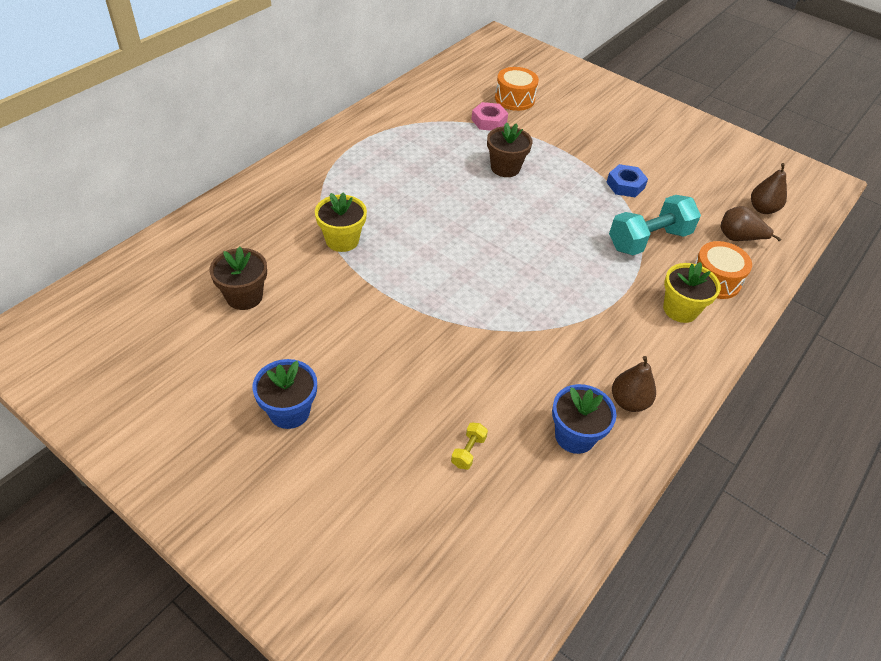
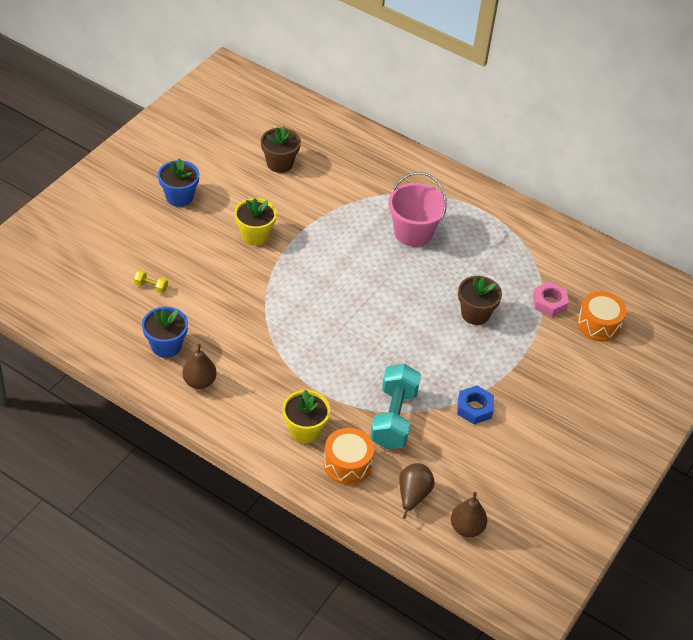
camera: 85 degrees right, 0 degrees up
yellow flower pot [315,192,367,252] -> yellow flower pot moved to [234,198,277,246]
turquoise dumbbell [609,195,701,255] -> turquoise dumbbell turned 45 degrees clockwise [370,364,421,449]
none -> pink bucket [388,172,447,247]

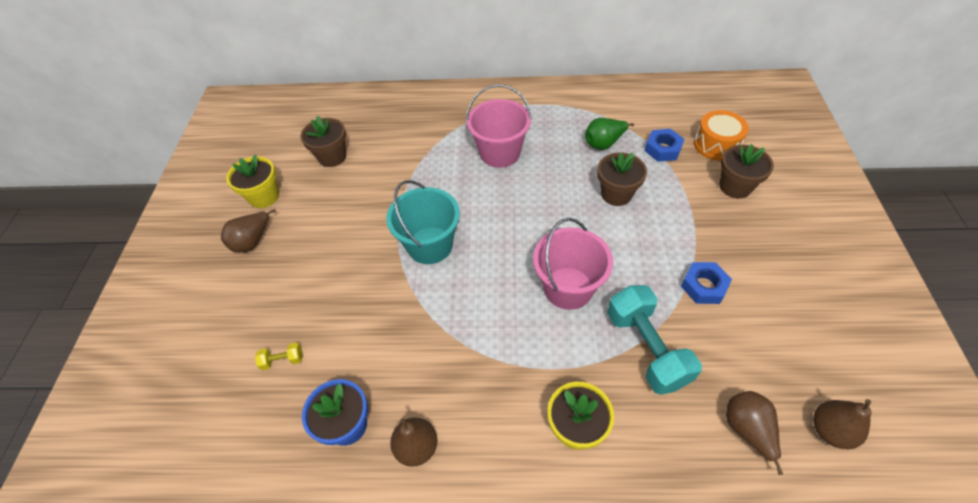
camera: 25 degrees left, 5 degrees up
blue flower pot [158,158,200,207] -> brown pear [221,209,276,253]
yellow flower pot [234,198,277,246] -> yellow flower pot moved to [226,155,279,208]
orange drum [324,428,374,485] -> none
pink nut [533,282,569,317] -> blue nut [644,129,684,162]
none -> turquoise bucket [387,180,460,264]
none -> pink bucket [533,218,613,310]
none -> green pear [585,118,634,150]
none -> brown flower pot [719,144,774,198]

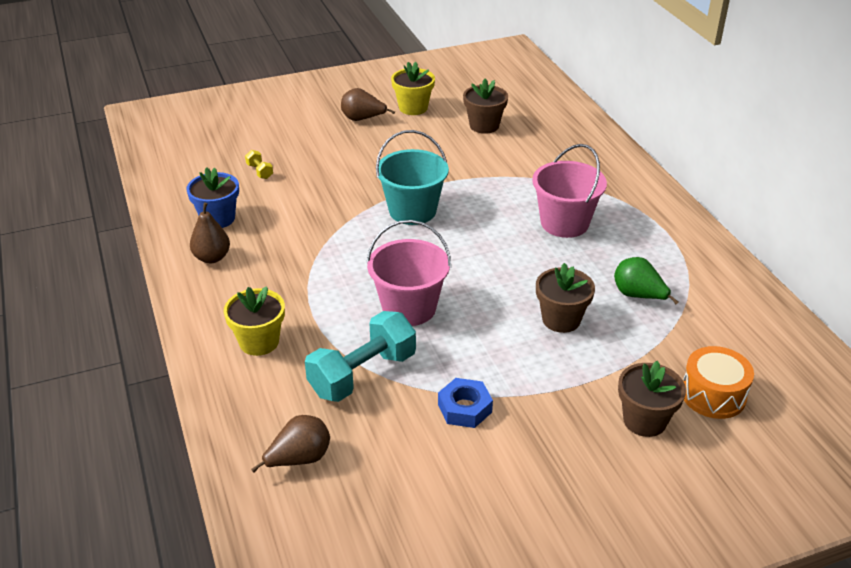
camera: 65 degrees right, 15 degrees down
blue nut [644,129,684,162] -> none
brown pear [813,399,871,449] -> none

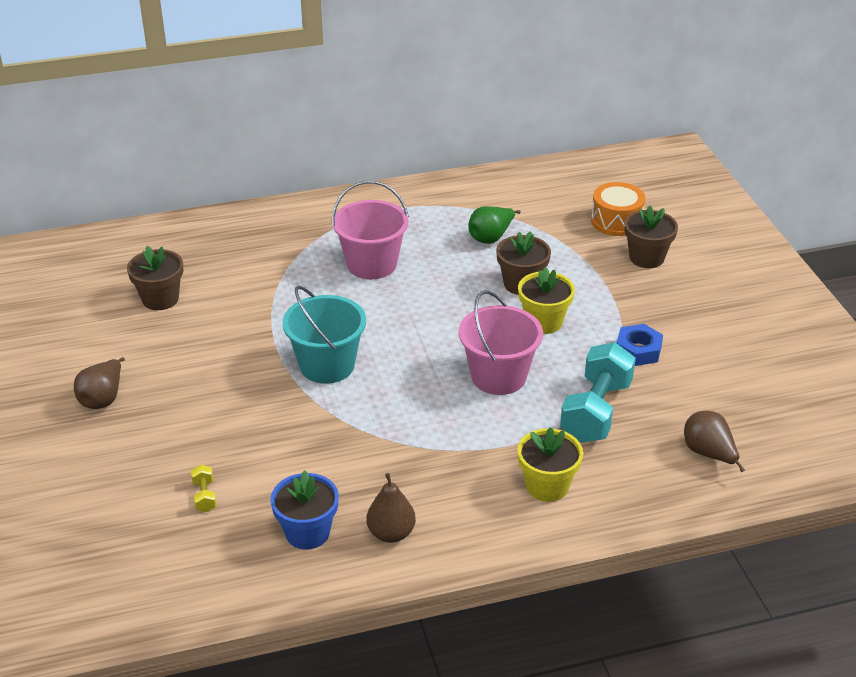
camera: 85 degrees left, 0 degrees up
yellow dumbbell [245,150,273,179] -> yellow dumbbell turned 75 degrees counterclockwise [191,465,217,512]
turquoise dumbbell [305,311,416,402] -> turquoise dumbbell turned 60 degrees clockwise [560,342,636,443]
yellow flower pot [391,62,435,115] -> yellow flower pot moved to [518,267,575,334]

